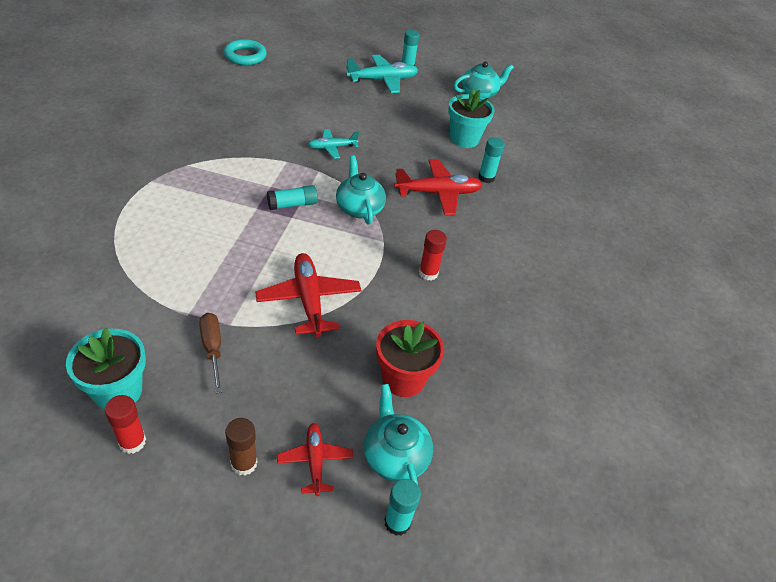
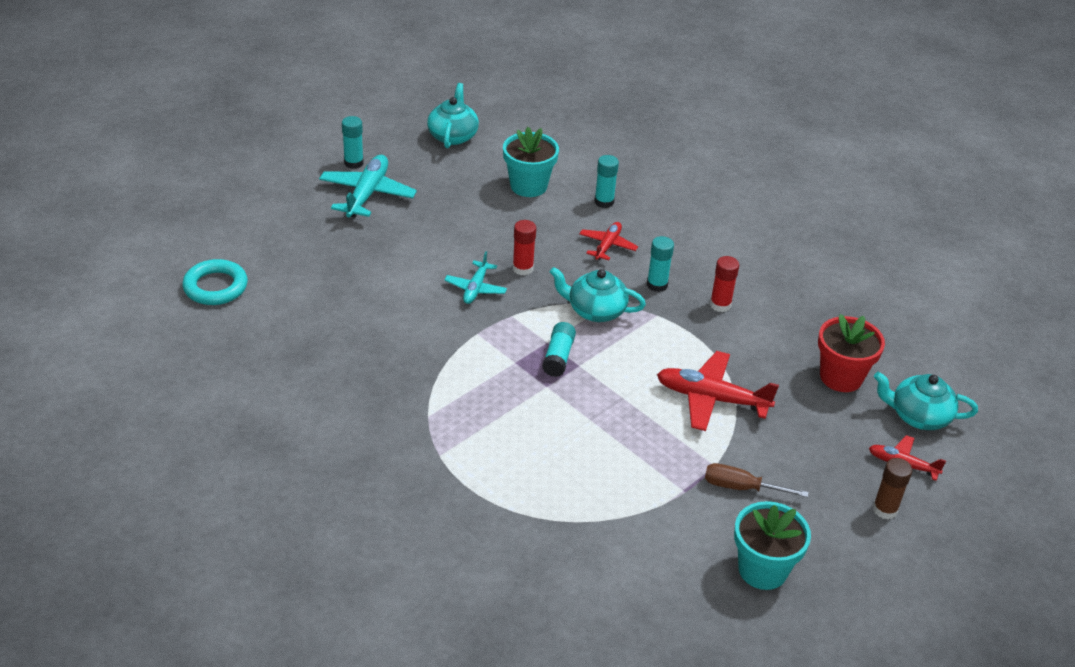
camera: 55 degrees left, 5 degrees down
red glue stick [105,395,146,454] -> red glue stick moved to [513,220,536,275]
turquoise glue stick [384,479,421,536] -> turquoise glue stick moved to [647,236,674,292]
red plane [394,159,482,216] -> red plane [579,222,638,260], size x0.59

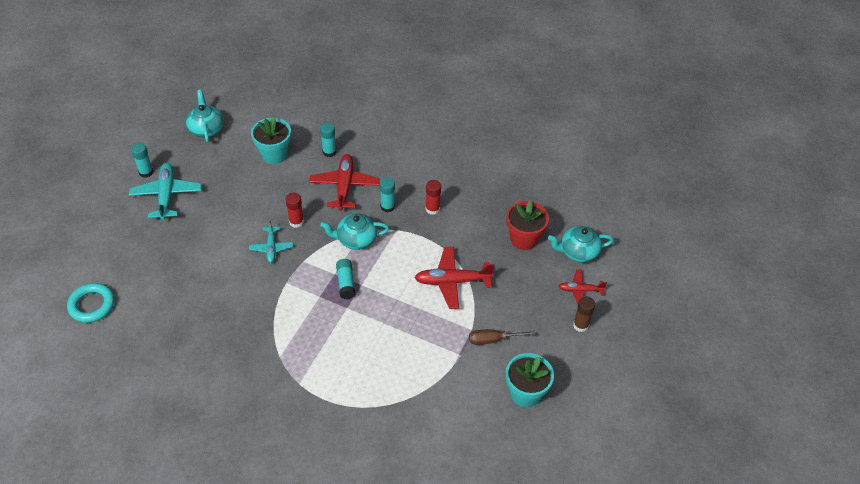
camera: 20 degrees left, 10 degrees up
red plane [579,222,638,260] -> red plane [309,154,380,211], size x1.68

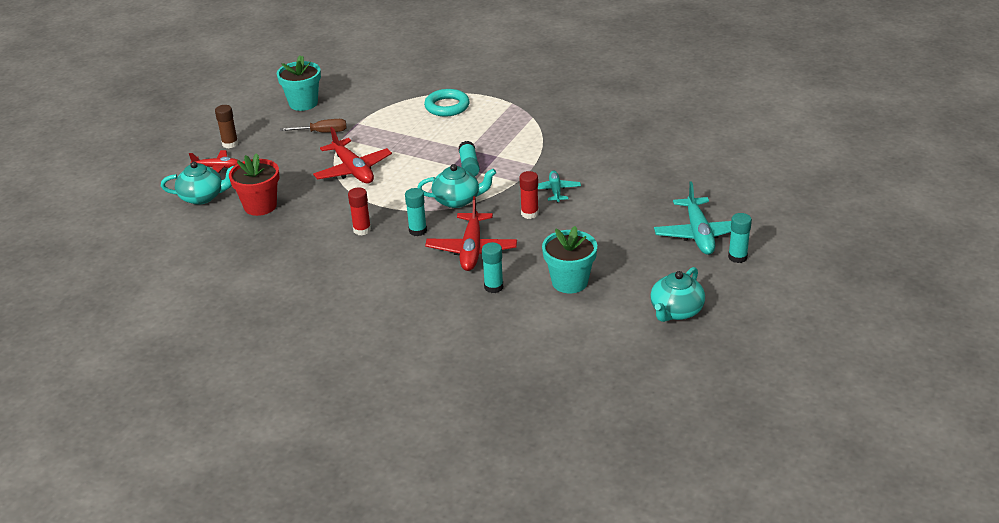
camera: 175 degrees left, 15 degrees down
turquoise ring [67,283,114,323] -> turquoise ring moved to [424,89,470,116]
turquoise teapot [186,90,224,143] -> turquoise teapot turned 45 degrees clockwise [650,267,705,322]
red plane [414,247,495,309] -> red plane turned 60 degrees clockwise [313,127,392,184]

